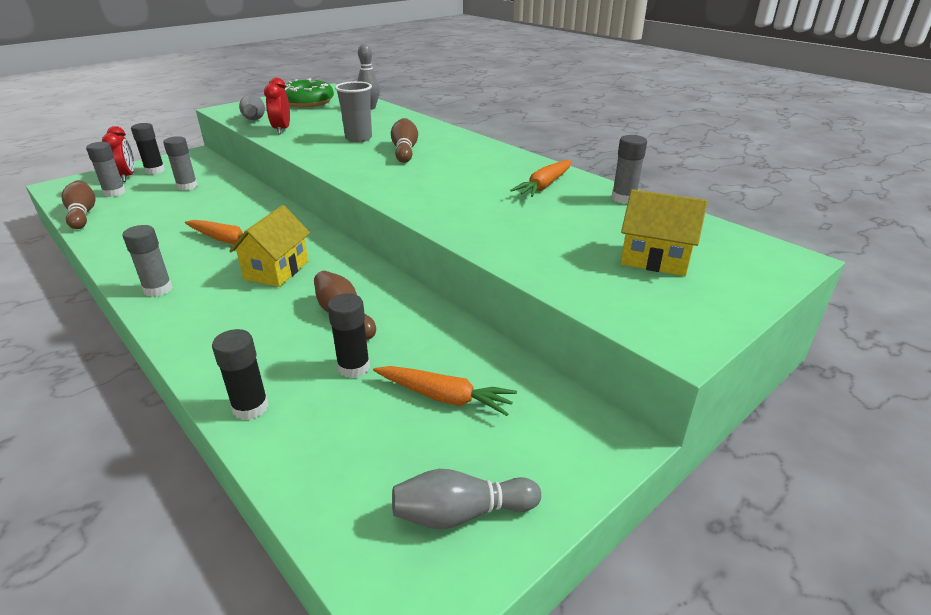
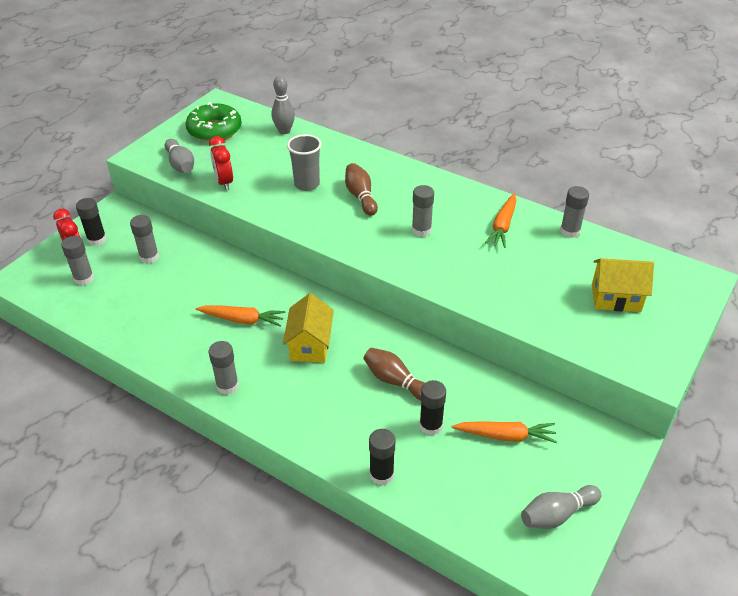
camera: 15 degrees left, 10 degrees up
brown bowling pin [61,180,96,229] -> none
none -> grey glue stick [412,185,434,237]

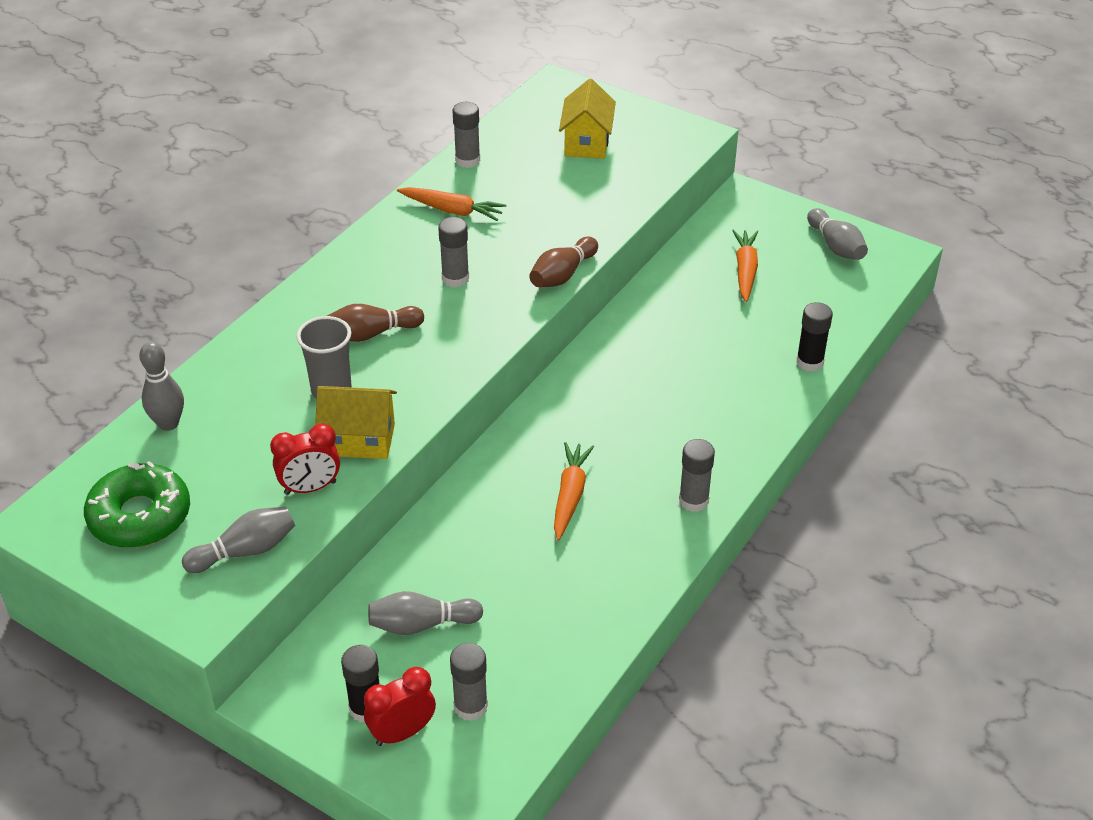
camera: 90 degrees left, 0 degrees up
grey glue stick [130,215,159,264] -> grey bowling pin [368,591,483,635]
yellow house [283,293,334,363] -> yellow house moved to [315,386,397,459]
brown bowling pin [364,348,425,400] -> brown bowling pin moved to [529,237,598,287]
black glue stick [419,380,446,436] -> none

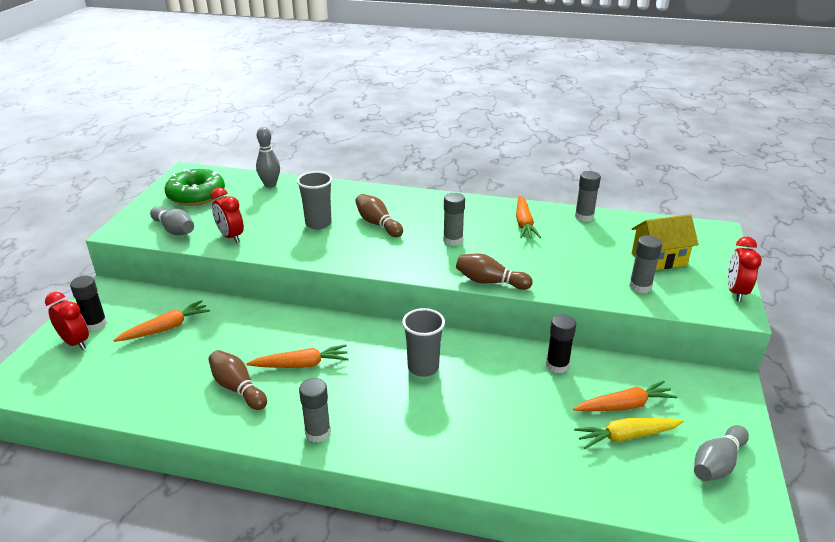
camera: 70 degrees right, 10 degrees down
yellow house [315,386,397,459] -> none
grey bowling pin [368,591,483,635] -> orange carrot [113,300,210,342]
grey glue stick [450,643,488,721] -> grey glue stick moved to [629,235,662,293]
black glue stick [796,302,833,372] -> black glue stick moved to [546,314,576,374]
none -> brown bowling pin [208,350,267,410]
none -> grey cup [402,308,445,377]
none -> yellow carrot [574,418,684,449]
none -> red clock [727,237,762,302]

